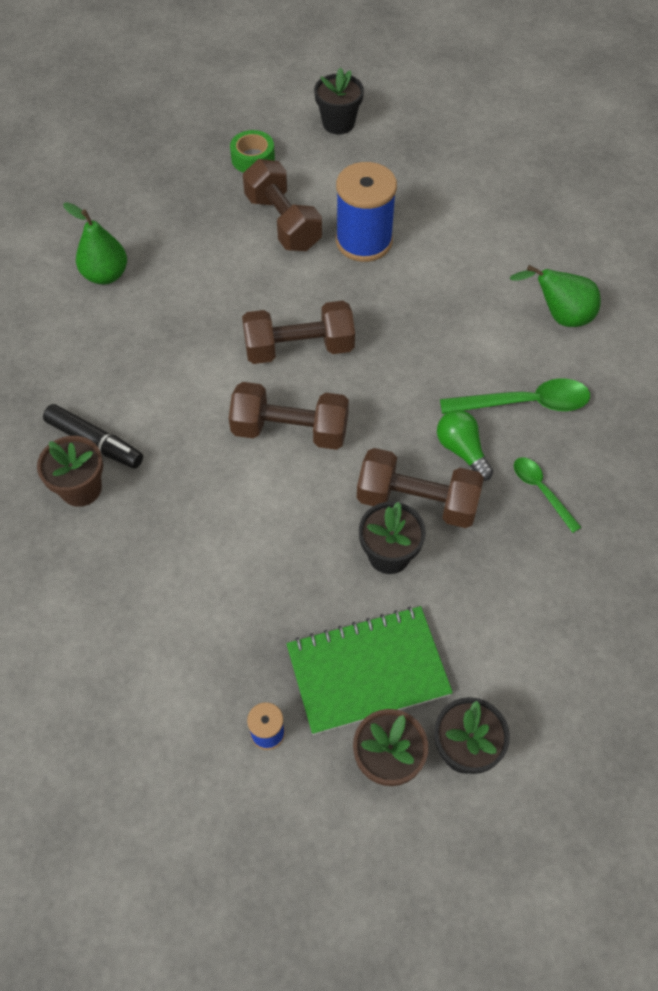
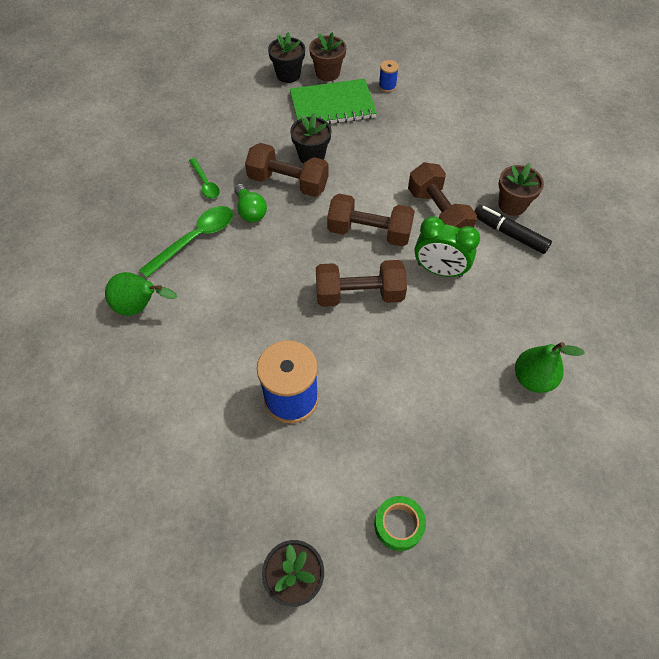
camera: 175 degrees left, 0 degrees up
brown dumbbell [243,159,322,251] -> brown dumbbell moved to [408,162,477,228]
green spoon [440,378,590,414] -> green spoon turned 135 degrees clockwise [139,206,233,278]
none -> green clock [415,217,480,278]

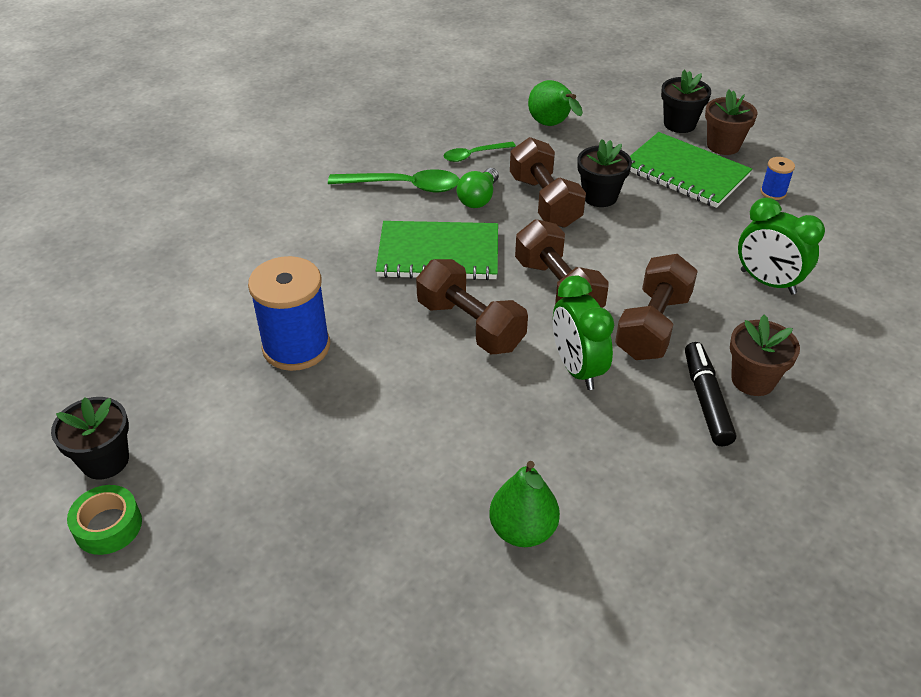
camera: 50 degrees right, 15 degrees down
green pear [105,272,177,316] -> green pear moved to [528,80,583,126]
green spoon [189,158,220,199] -> green spoon turned 45 degrees clockwise [444,142,516,162]
green tape [374,496,426,551] -> green tape moved to [67,485,142,555]
none -> green notebook [376,221,498,280]
none -> green clock [738,198,825,294]

